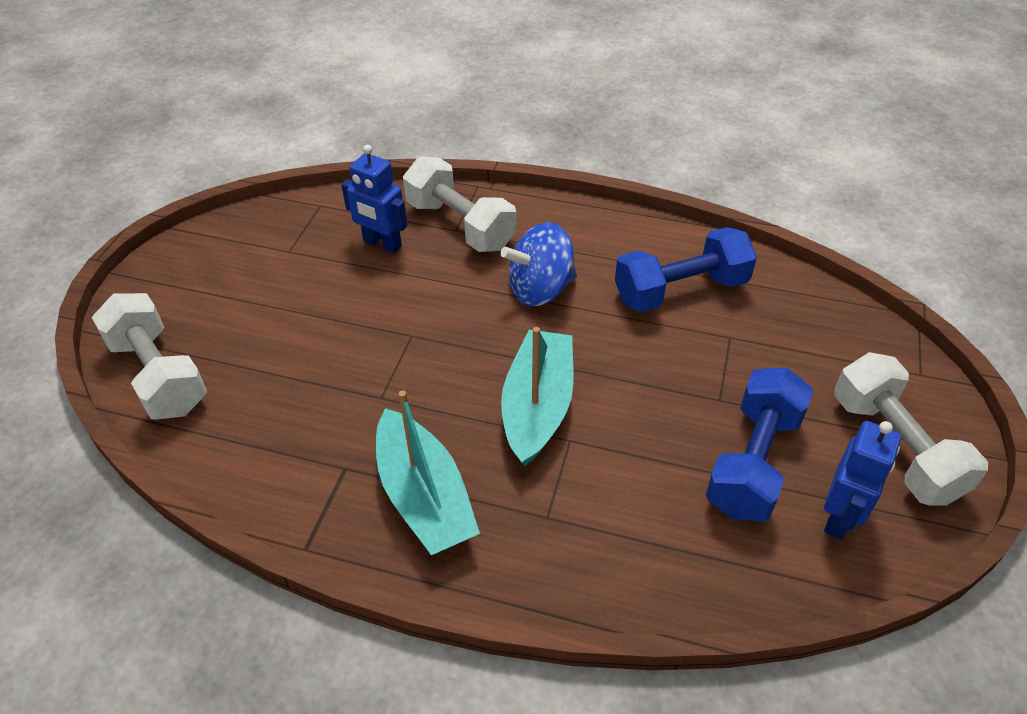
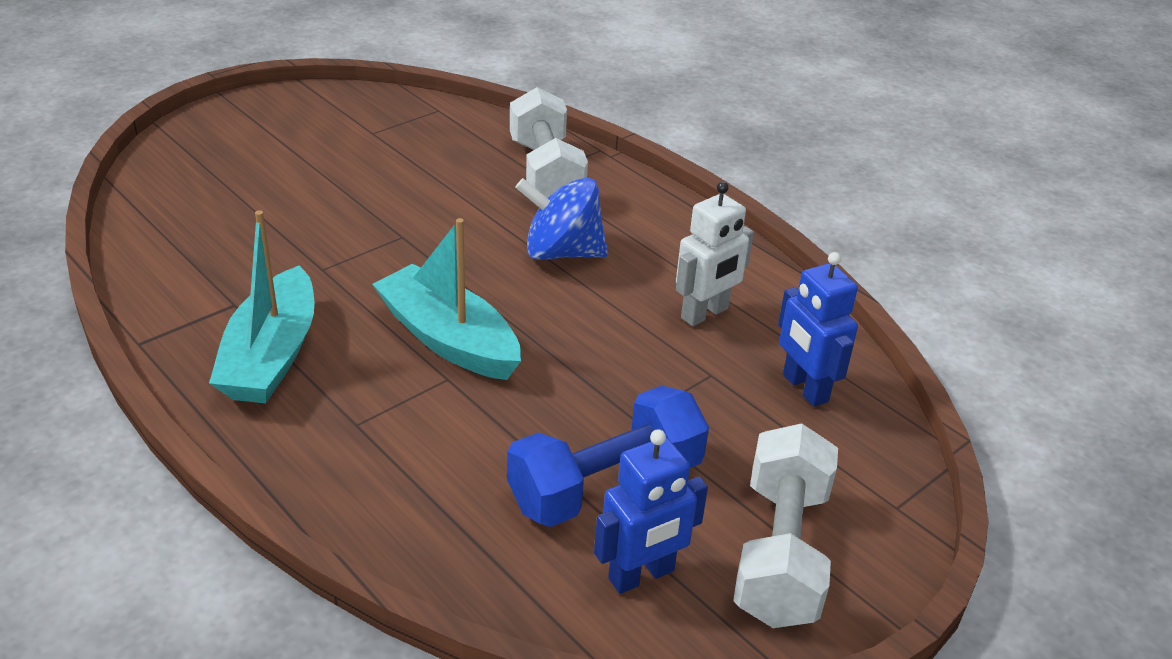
camera: 30 degrees right, 10 degrees down
white dumbbell [91,293,207,420] -> none
blue robot [341,145,407,253] -> blue robot moved to [778,252,858,407]
turquoise boat [501,327,573,467] -> turquoise boat turned 90 degrees counterclockwise [372,218,521,380]
blue dumbbell [615,227,757,313] -> white robot [676,181,754,326]

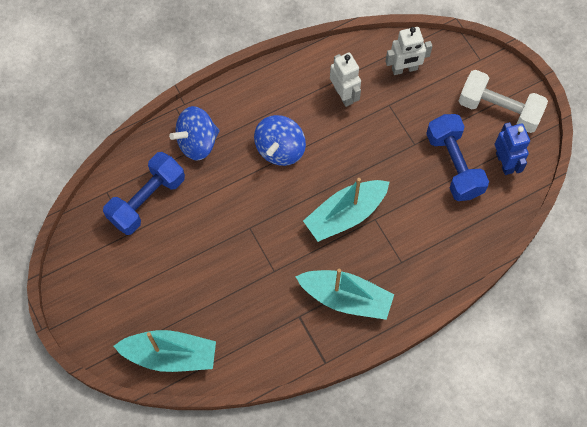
camera: 75 degrees left, 30 degrees up
white dumbbell [510,87,588,198] -> blue spinning top [169,106,220,161]
blue robot [778,252,858,407] -> white robot [385,27,432,75]
none -> blue dumbbell [103,152,185,235]
none -> turquoise boat [113,330,216,372]

